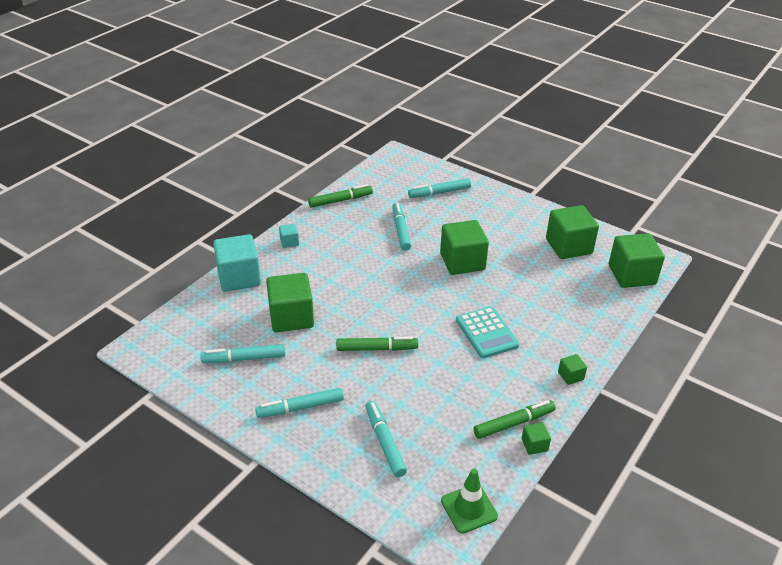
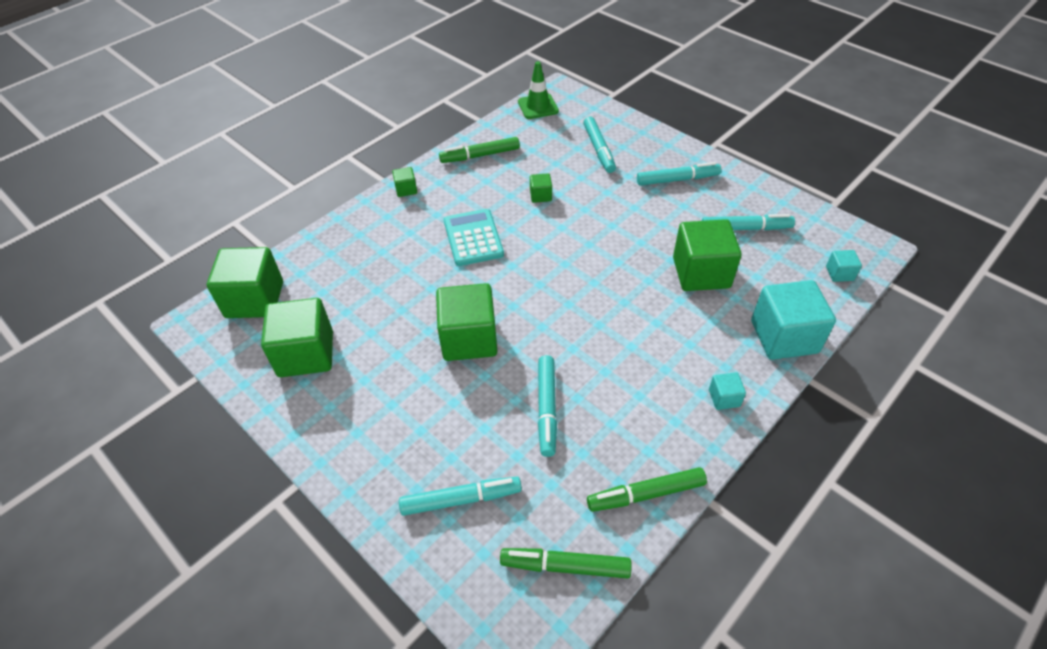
camera: 170 degrees left, 10 degrees up
green marker [336,337,418,351] -> green marker moved to [500,548,632,578]
green cube [522,422,551,455] -> green cube moved to [530,173,552,203]
none -> turquoise cube [826,250,862,282]

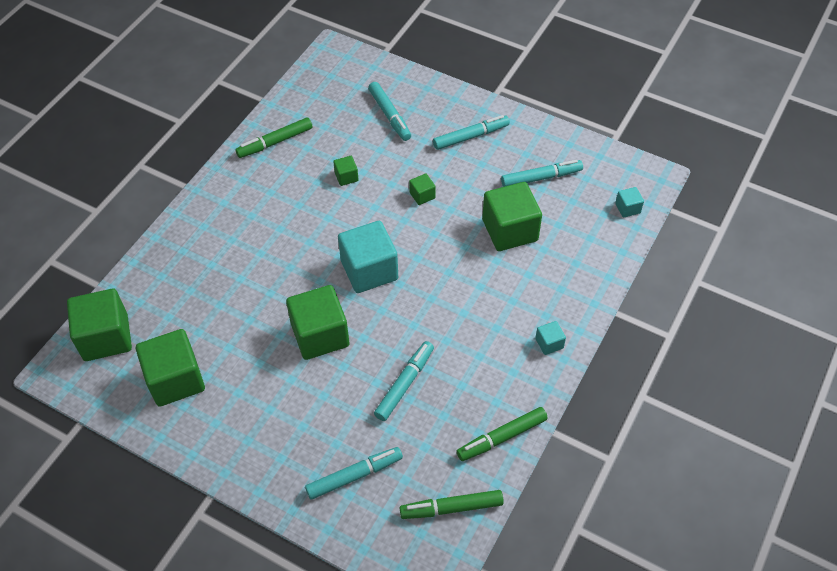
camera: 15 degrees left, 5 degrees up
green cube [392,167,417,197] -> green cube moved to [409,173,436,205]
turquoise calculator [444,209,504,266] -> none
green traffic cone [518,61,559,119] -> none
turquoise marker [538,355,557,457] -> turquoise marker turned 135 degrees counterclockwise [374,341,434,421]
turquoise cube [751,280,836,360] -> turquoise cube moved to [338,221,398,293]

